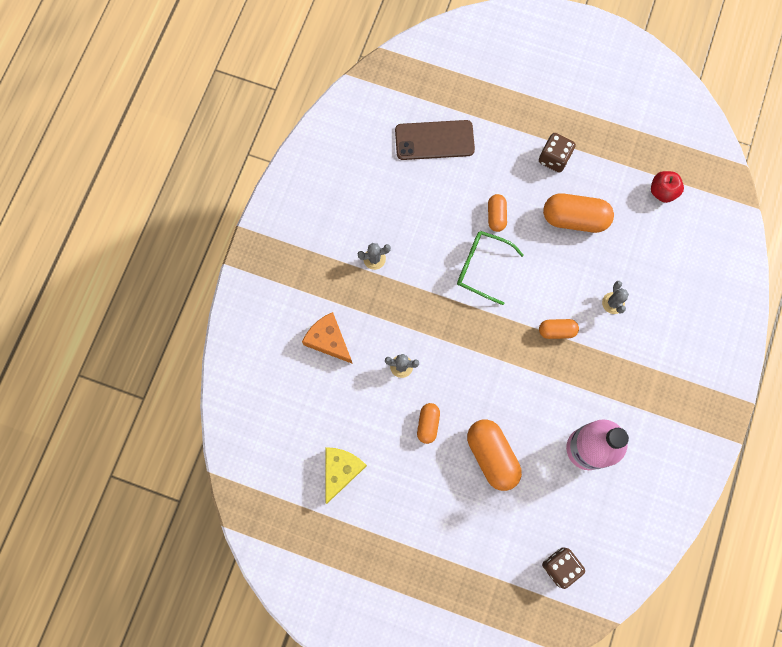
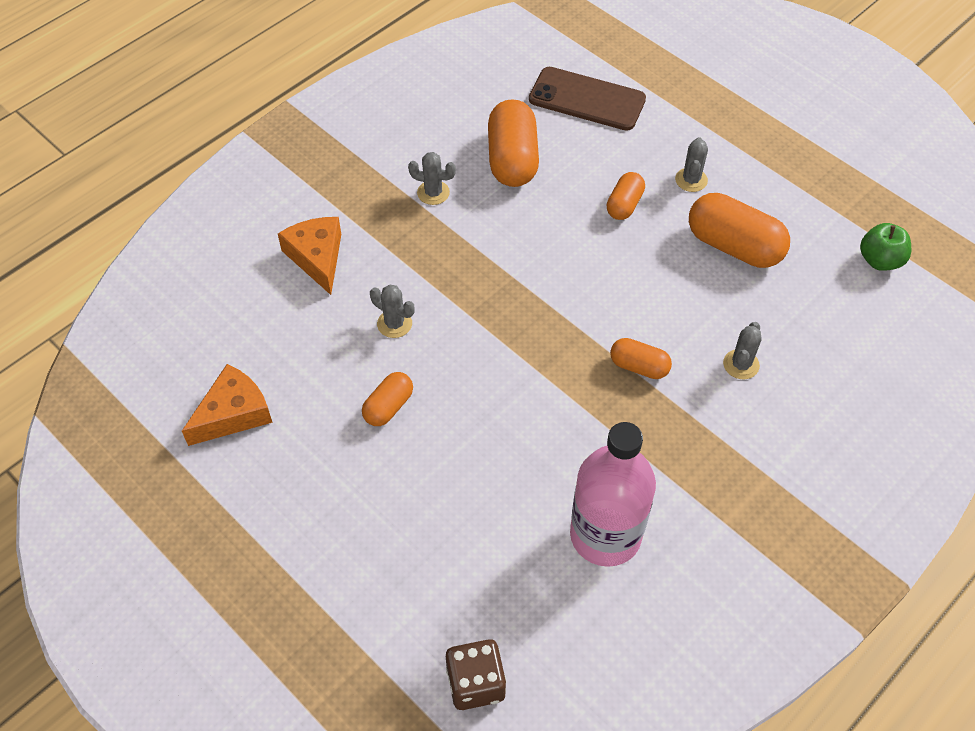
camera: 25 degrees right, 20 degrees down
yellow cheese [326,447,367,504] -> orange cheese [182,364,273,446]
green glasses [457,231,524,305] -> none
orange capsule [467,420,522,491] -> orange capsule moved to [488,99,539,187]
brown dice [539,133,576,173] -> none
red apple [651,171,684,203] -> green apple [860,223,911,271]
none -> grey cactus [675,137,708,192]

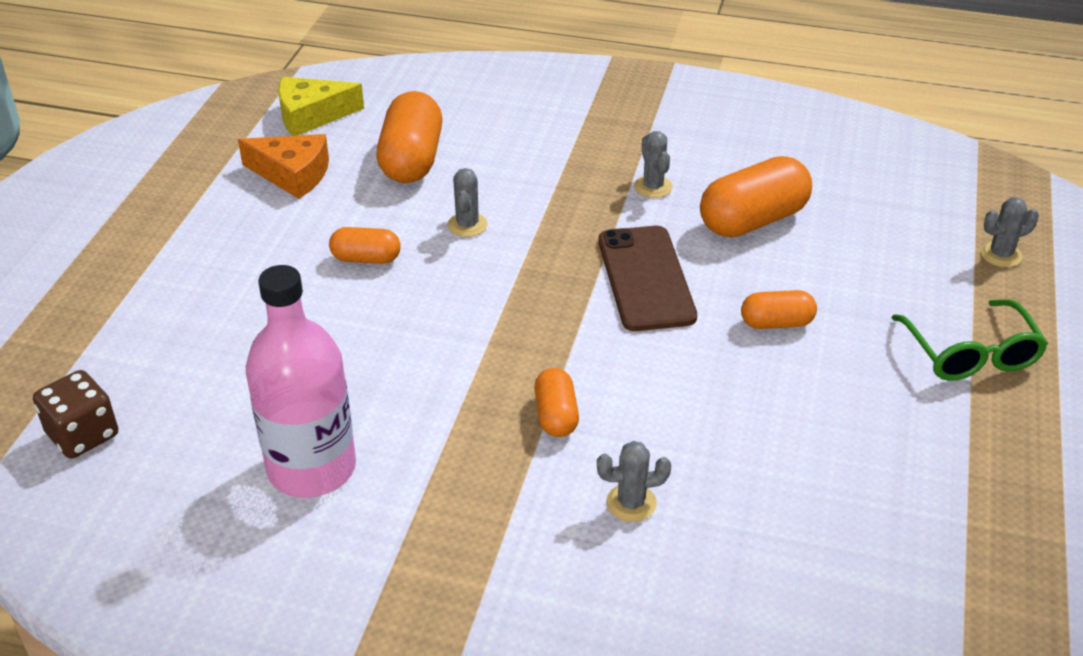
camera: 60 degrees right, 15 degrees down
orange cheese [278,217,341,295] -> none
brown phone [529,67,646,131] -> brown phone moved to [598,226,697,331]
grey cactus [675,137,708,192] -> grey cactus moved to [980,197,1039,267]
orange capsule [689,193,790,268] -> orange capsule moved to [377,91,442,183]
green apple [860,223,911,271] -> none
none -> yellow cheese [278,77,364,136]
none -> green glasses [892,299,1048,381]

